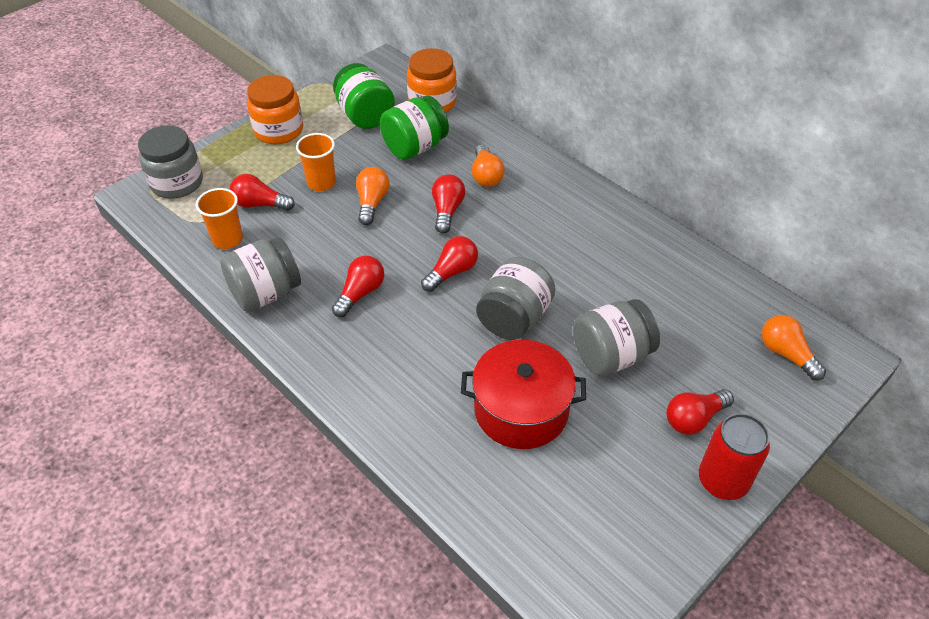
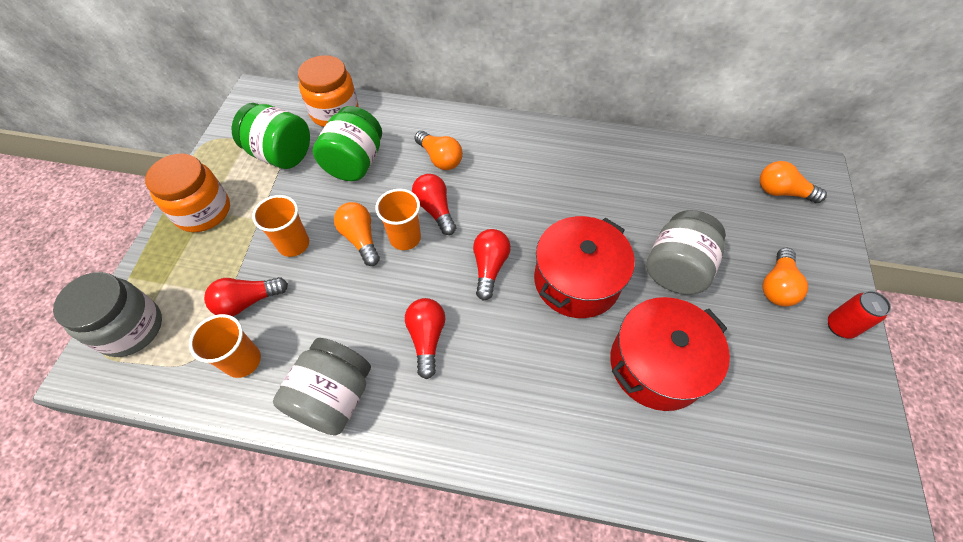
camera: 35 degrees left, 10 degrees up
grey jar [476,257,555,340] -> red pot [534,216,635,318]
red light bulb [666,389,734,435] -> orange light bulb [763,248,808,306]
red can [699,413,770,500] -> red can [828,291,891,339], size x0.65
none -> orange cup [376,189,421,250]

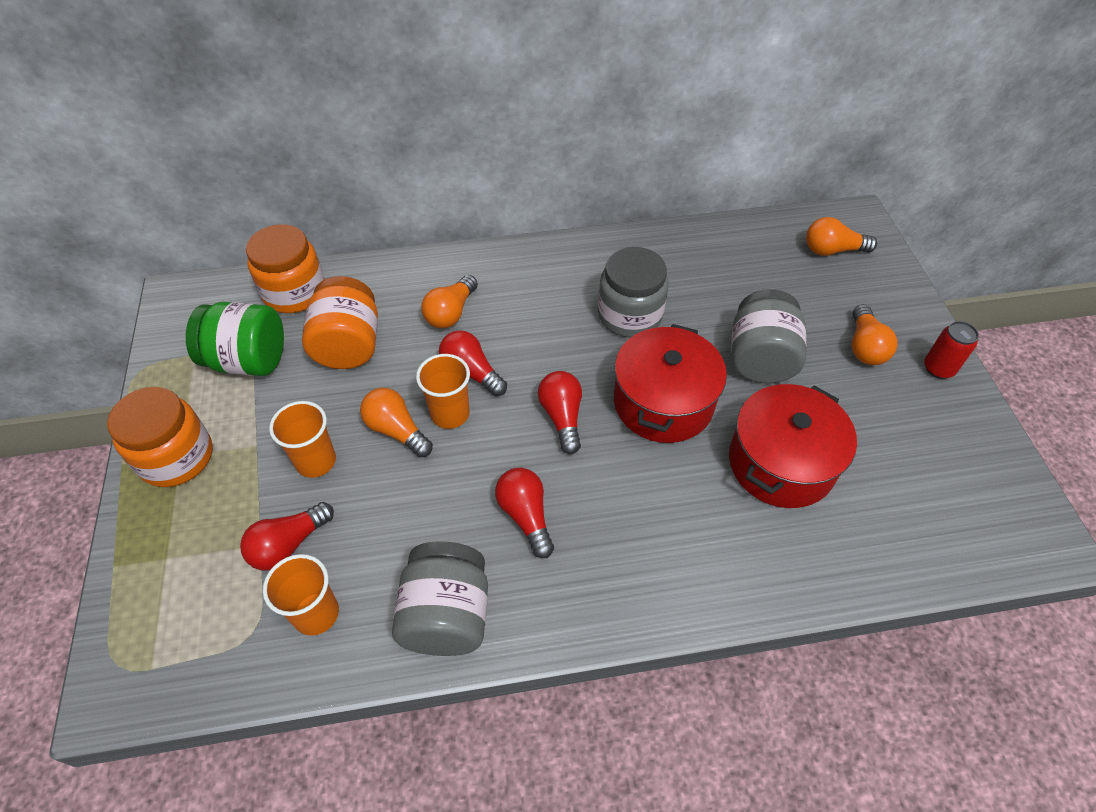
camera: 20 degrees left, 5 degrees down
grey jar [53,272,162,357] -> grey jar moved to [598,247,669,338]
green jar [313,106,382,181] -> orange jar [302,276,378,369]
orange light bulb [414,131,463,170] -> orange light bulb turned 90 degrees clockwise [421,275,478,328]

